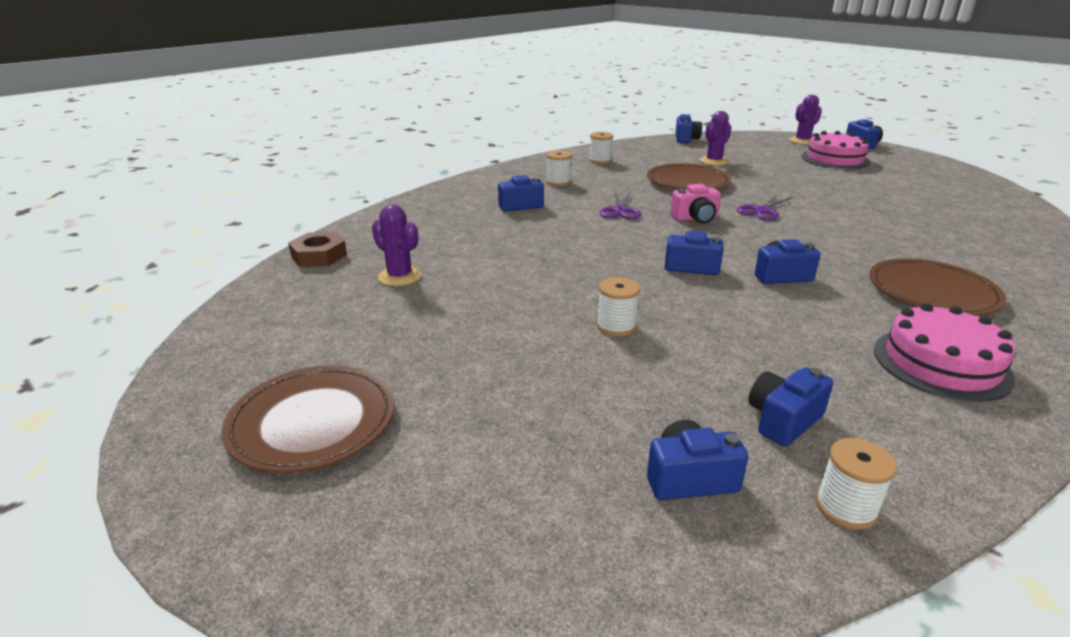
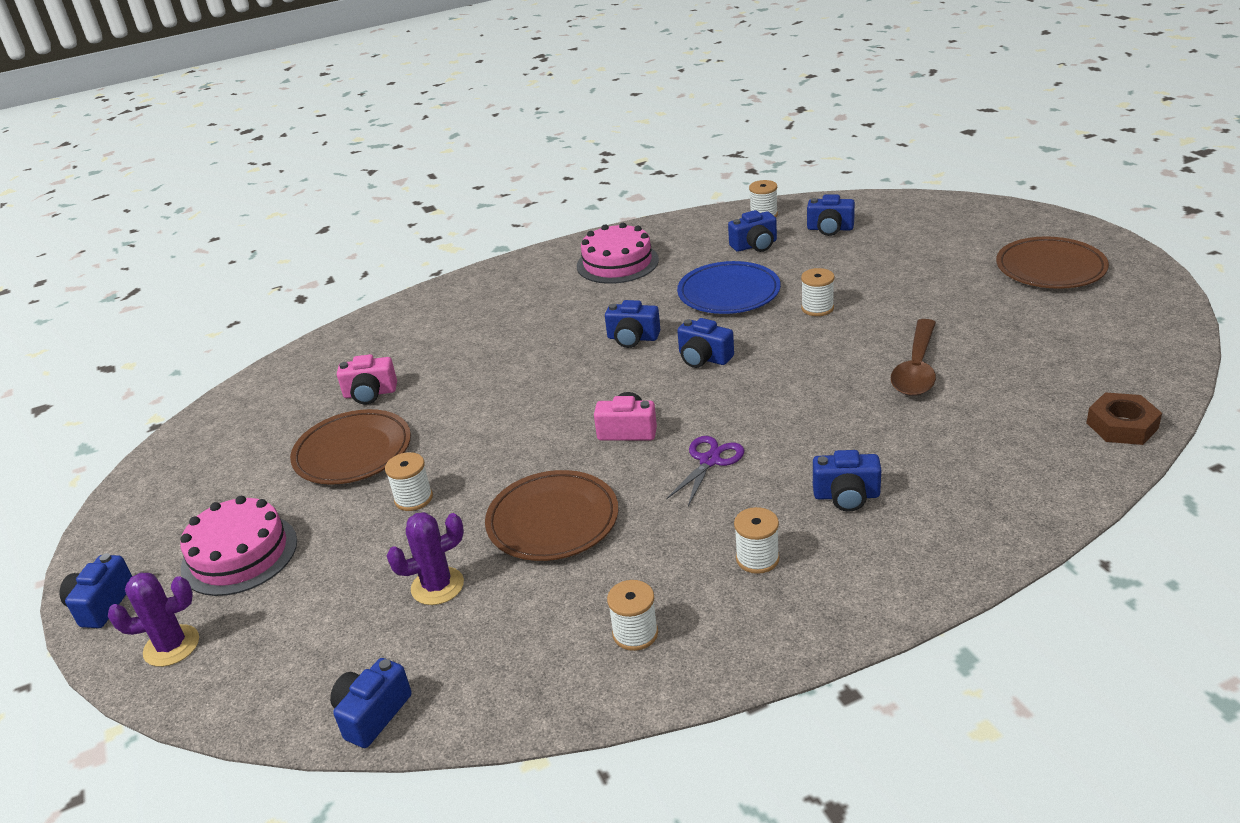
camera: 155 degrees left, 5 degrees up
purple cactus [372,204,422,286] -> none
purple scissors [737,195,792,220] -> none
brown plate [869,258,1006,316] -> brown plate moved to [290,409,411,485]
none -> pink camera [337,354,397,404]
none -> white spool [385,452,433,511]
none -> blue plate [677,261,781,314]
none -> brown spoon [891,319,936,396]

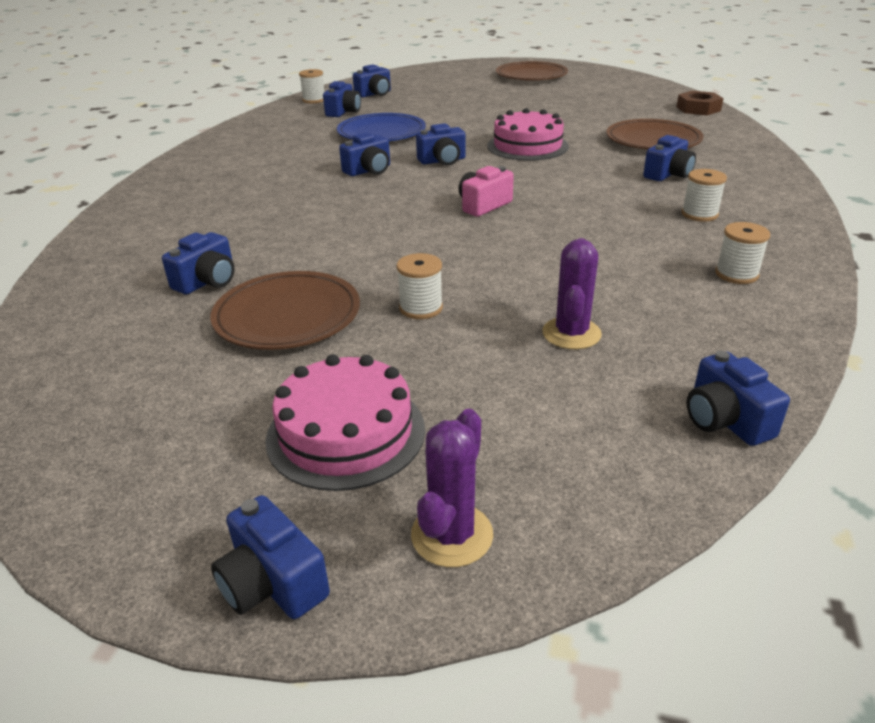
camera: 55 degrees left, 0 degrees up
pink camera [337,354,397,404] -> blue camera [162,232,235,294]
brown plate [485,470,618,561] -> brown plate moved to [606,119,704,150]
pink cake [577,223,659,284] -> pink cake moved to [487,108,569,161]
purple scissors [666,436,744,506] -> none
white spool [801,268,835,316] -> none
brown spoon [891,319,936,396] -> none

